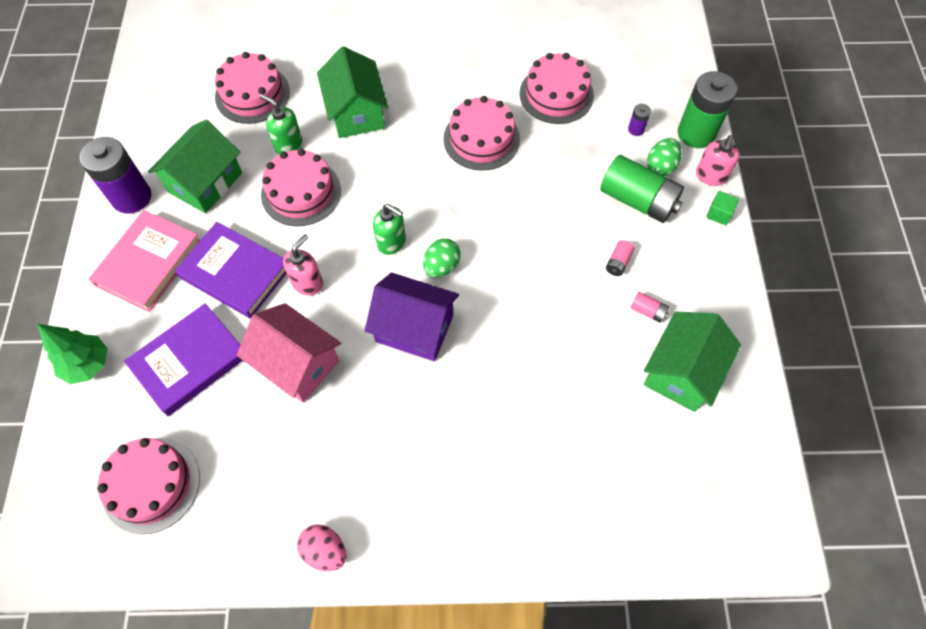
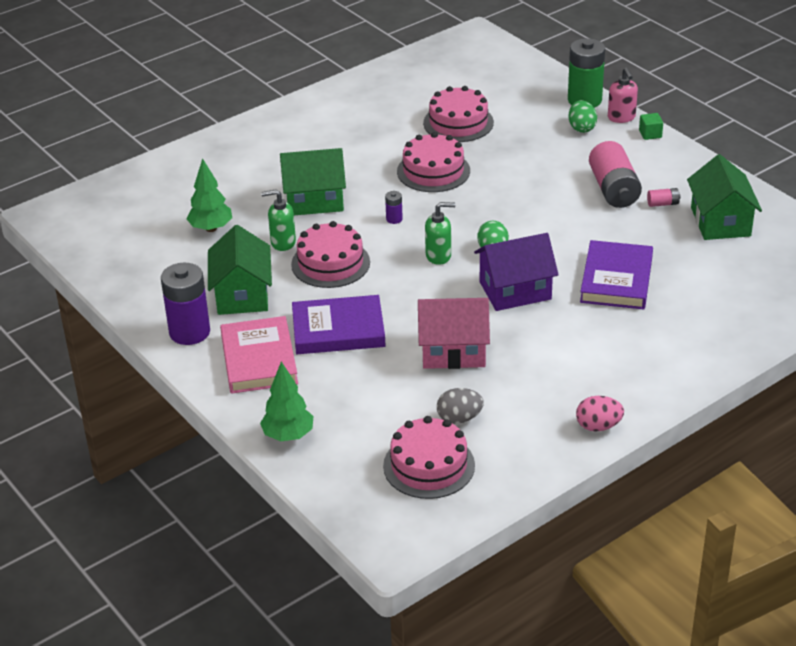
camera: 35 degrees left, 25 degrees down
purple book [124,303,243,416] -> purple book moved to [580,240,653,309]
pink cake [215,52,290,124] -> green tree [187,158,232,232]
pink soap dispenser [283,234,323,296] -> none
green house [317,46,389,138] -> green house turned 45 degrees counterclockwise [280,148,346,215]
green battery [600,155,684,223] -> none
pink battery [606,240,635,276] -> pink battery [589,141,642,208], size x2.30
purple battery [628,104,651,136] -> purple battery moved to [385,191,403,224]
none -> grey egg [437,388,484,424]

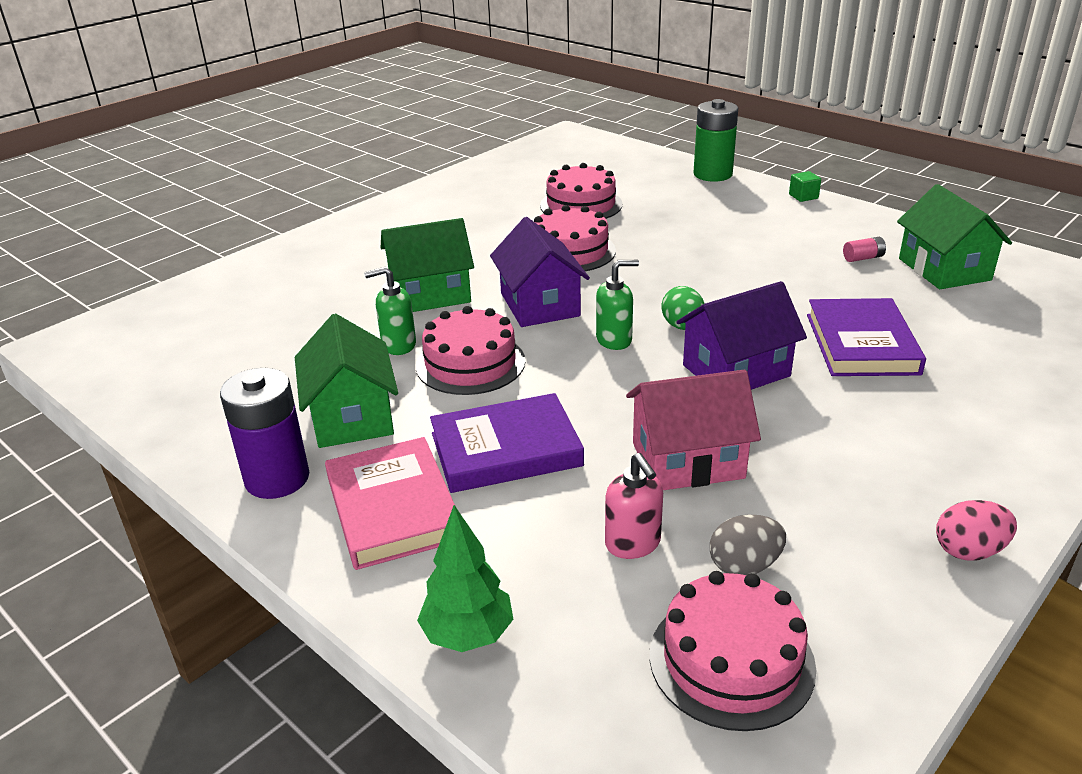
camera: 10 degrees left, 5 degrees down
green tree [187,158,232,232] -> none
purple battery [385,191,403,224] -> purple house [490,217,590,327]
green egg [569,100,597,133] -> none
pink battery [589,141,642,208] -> none
pink soap dispenser [608,68,638,123] -> pink soap dispenser moved to [605,453,663,559]

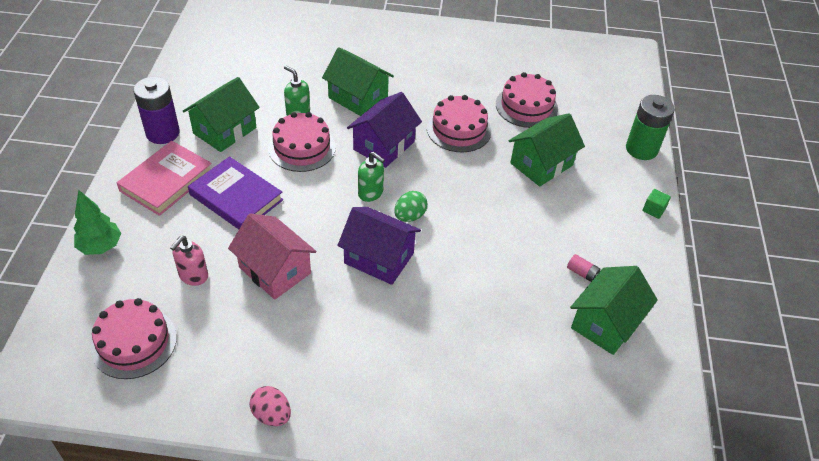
camera: 50 degrees right, 15 degrees up
grey egg [710,515,786,575] -> none
purple book [807,298,926,376] -> none
none -> green house [509,113,585,187]

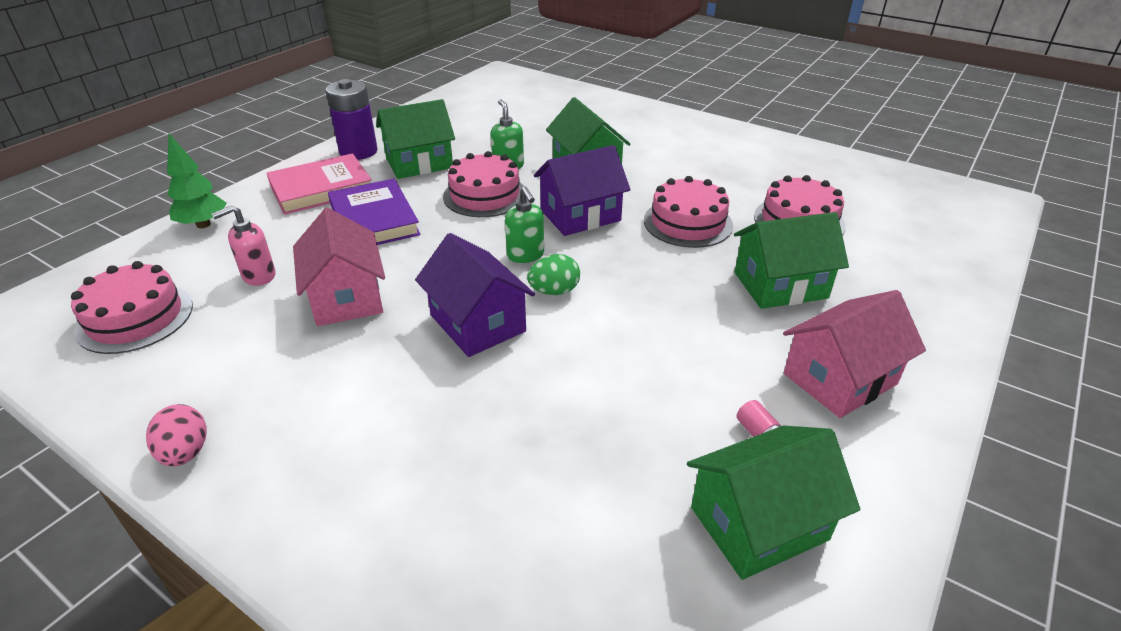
camera: 30 degrees right, 10 degrees down
green battery [626,95,675,160] -> none
green cube [643,189,671,219] -> none
none -> pink house [783,290,926,418]

